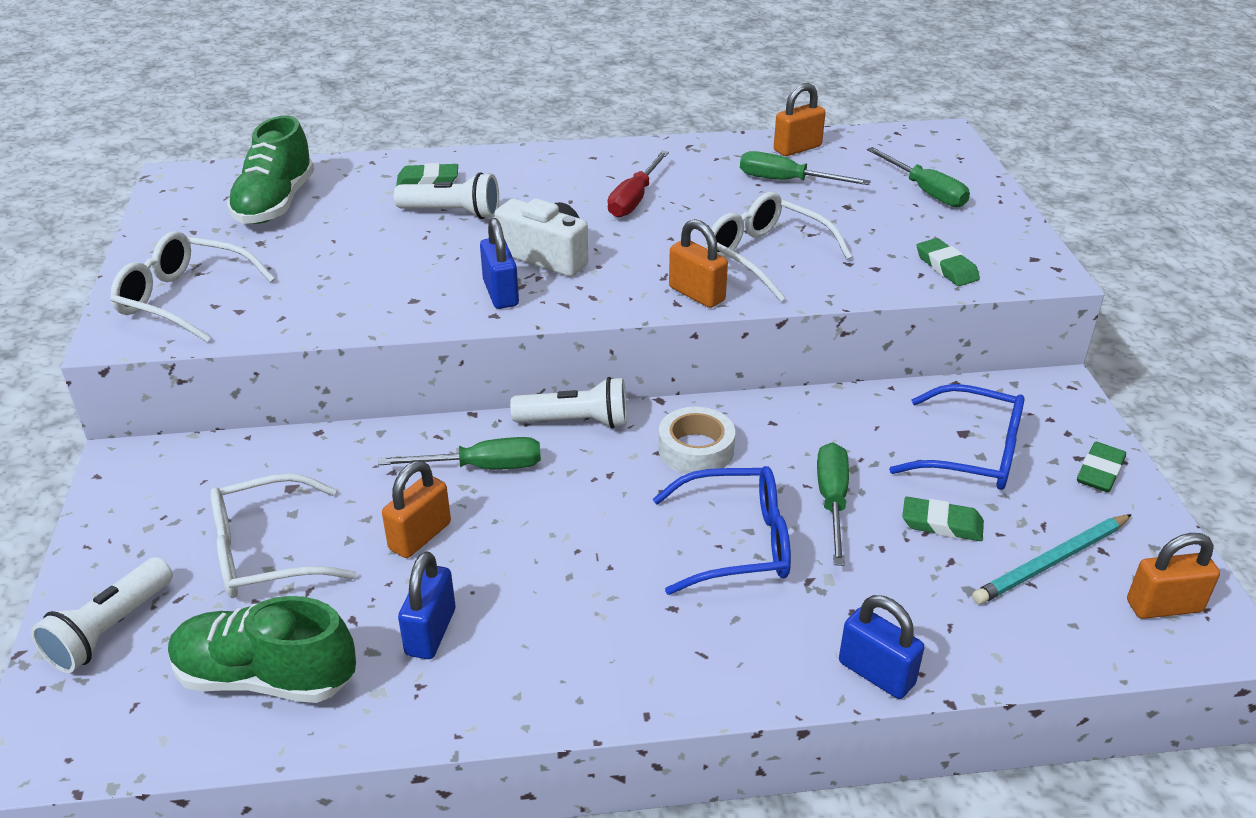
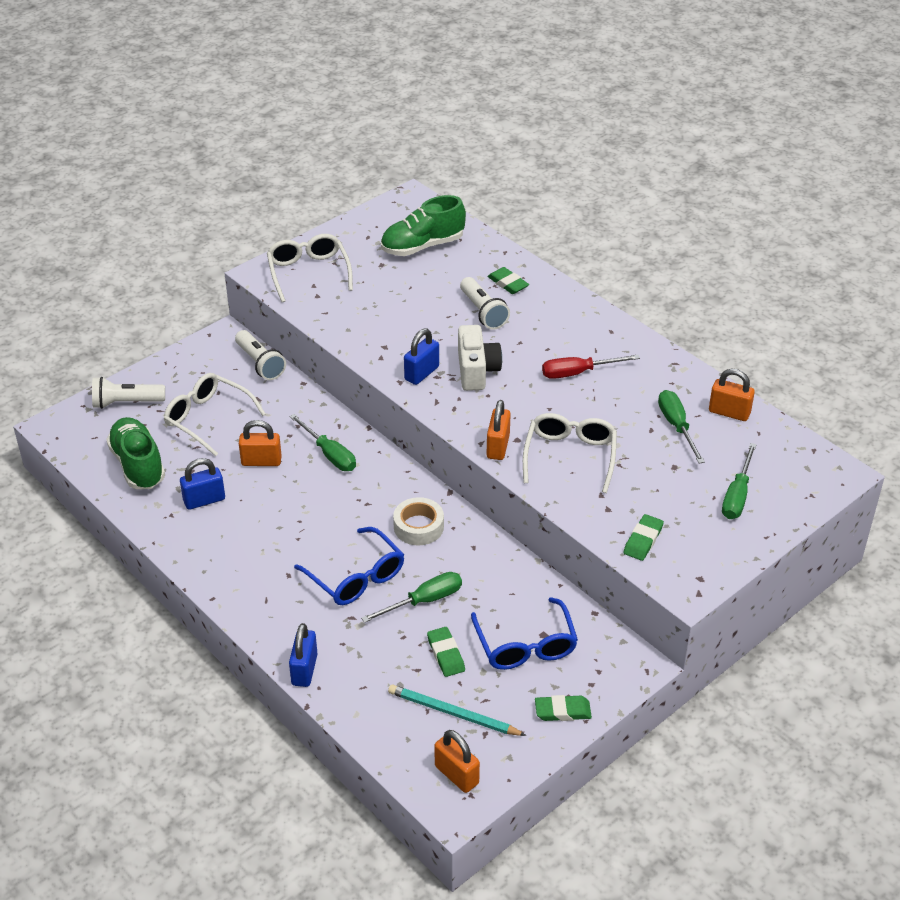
camera: 55 degrees right, 5 degrees up
white flashlight [510,377,627,428] -> white flashlight moved to [235,330,286,380]

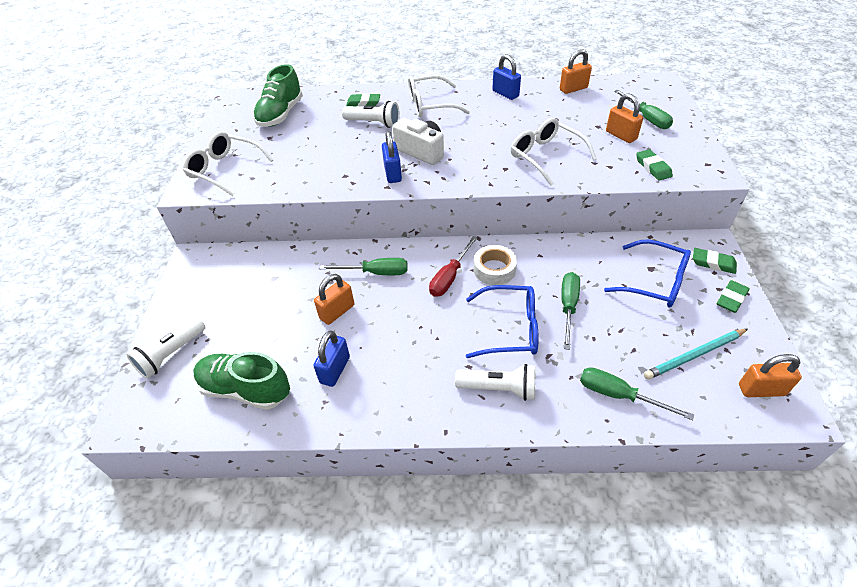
camera: 45 degrees left, 5 degrees up
white glasses [164,373,265,456] -> white glasses moved to [408,75,470,117]
white flashlight [235,330,286,380] -> white flashlight moved to [455,364,536,401]
blue padlock [289,623,318,687] -> blue padlock moved to [492,54,521,100]
green eraser [427,627,465,677] -> green eraser moved to [693,248,737,274]
orange padlock [487,400,511,460] -> orange padlock moved to [606,93,643,143]
red screwdriver [542,355,640,379] -> red screwdriver moved to [429,236,478,297]
green screwdriver [658,390,705,464] -> green screwdriver moved to [580,367,694,420]

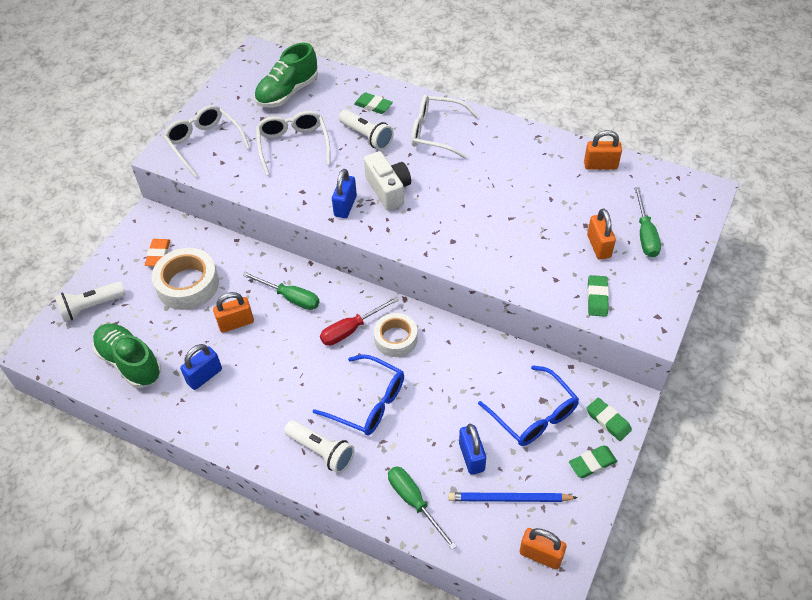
camera: 25 degrees right, 5 degrees up
blue padlock [492,54,521,100] -> blue padlock moved to [459,424,486,475]
white glasses [511,118,597,186] -> white glasses moved to [256,111,331,176]
green screwdriver [561,272,580,350] -> none
turquoise pencil [644,329,748,380] -> blue pencil [448,492,578,502]
none -> orange eraser [145,239,170,266]
none -> white tape [152,248,219,310]

